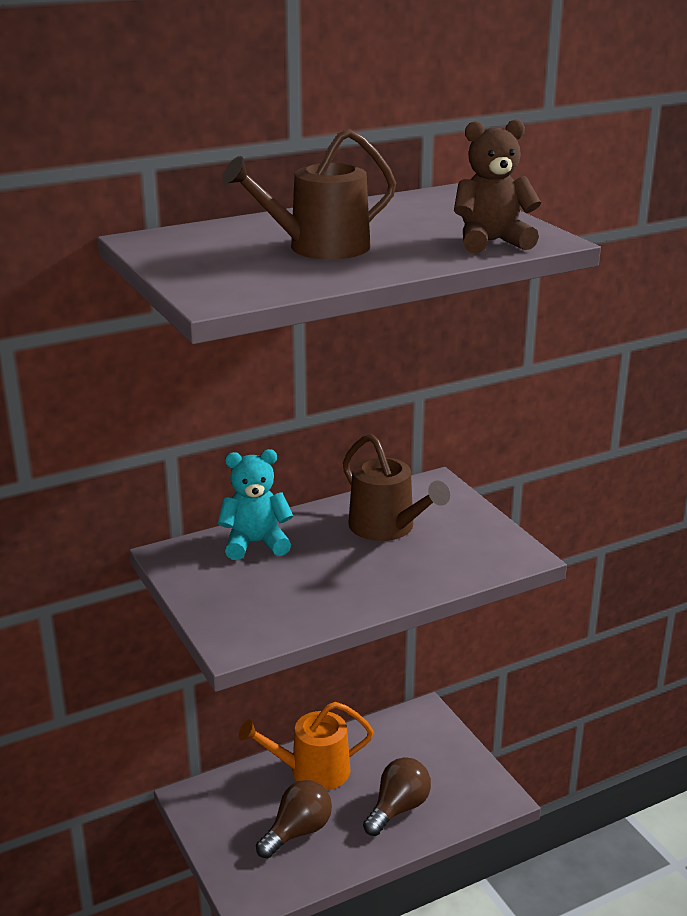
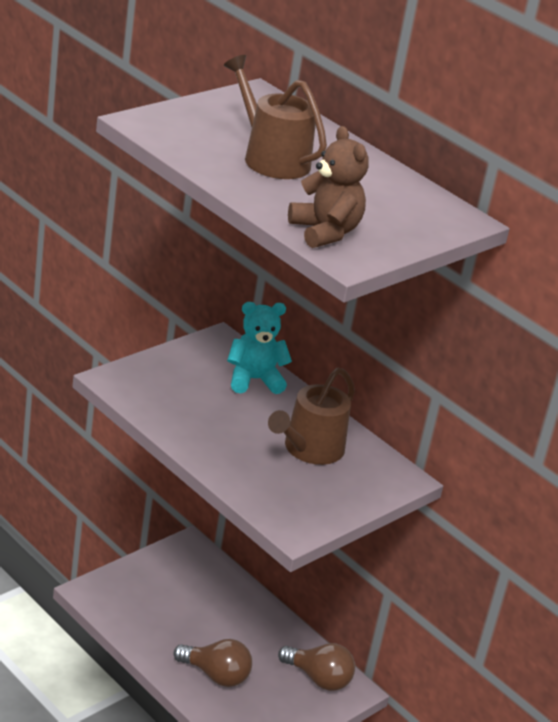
camera: 70 degrees right, 5 degrees up
turquoise teddy bear [218,449,293,560] -> turquoise teddy bear turned 75 degrees counterclockwise [227,302,292,394]
orange watering can [239,702,374,790] -> none
brown light bulb [256,780,332,859] -> brown light bulb moved to [278,643,355,691]

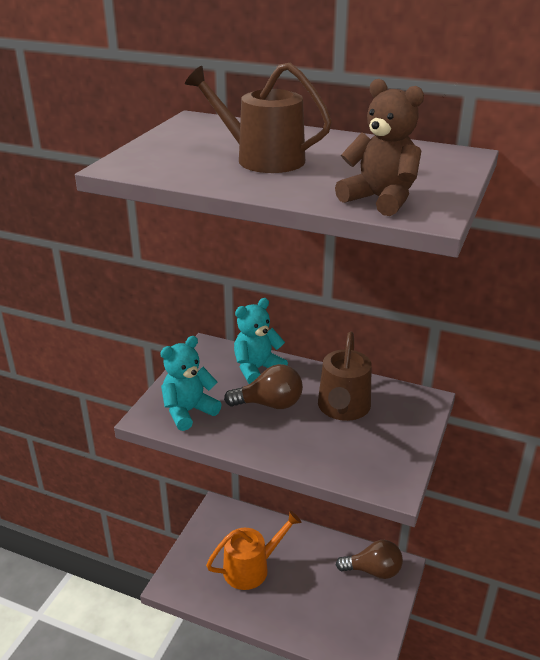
camera: 20 degrees left, 0 degrees up
brown light bulb [173,639,252,687] -> brown light bulb moved to [224,364,303,409]
none -> turquoise teddy bear [160,336,222,431]
none -> orange watering can [206,511,302,590]

